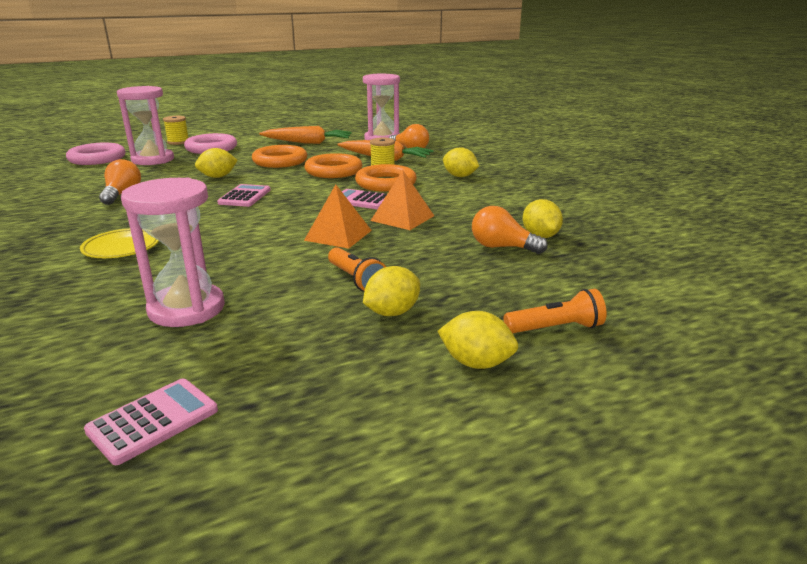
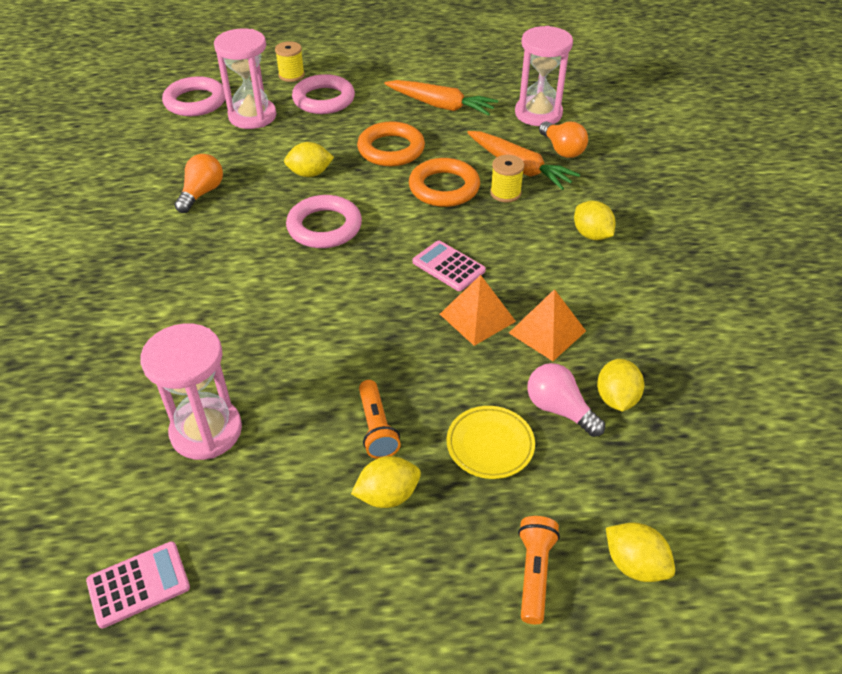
camera: 20 degrees right, 20 degrees up
yellow plate [80,228,159,258] -> yellow plate moved to [447,406,535,479]
pink calculator [217,184,271,207] -> pink ring [286,195,362,248]
orange pyramid [304,184,372,249] -> orange pyramid moved to [509,289,586,361]
orange ring [355,164,417,192] -> none
yellow lemon [438,311,518,369] -> yellow lemon moved to [606,523,675,582]
orange light bulb [472,206,548,254] -> pink light bulb [527,363,605,437]
orange flashlight [504,289,606,333] -> orange flashlight turned 90 degrees counterclockwise [518,516,560,624]

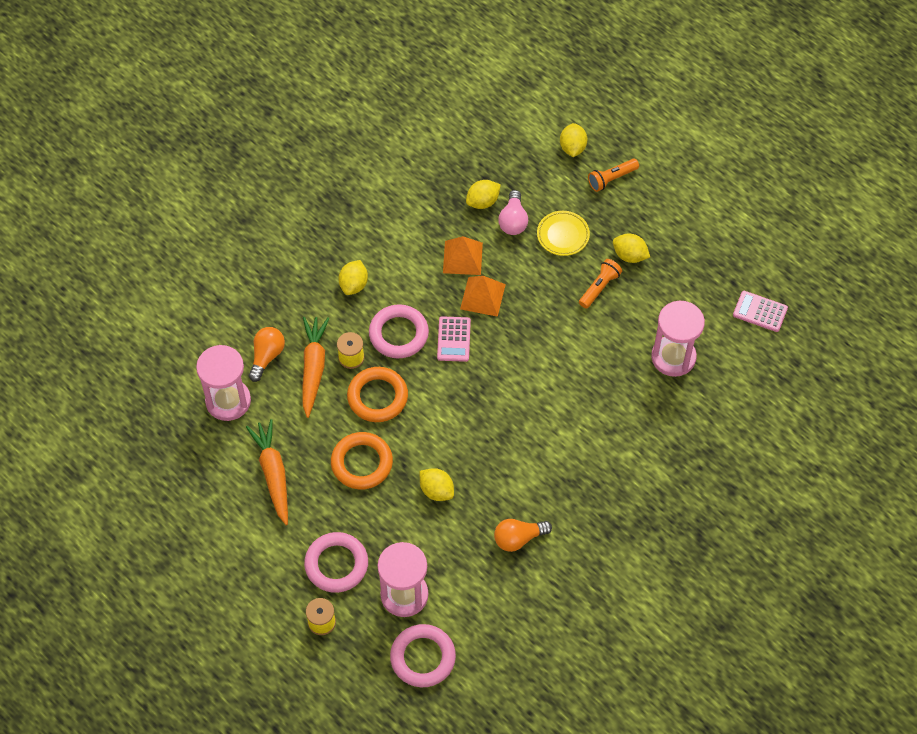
camera: 130 degrees left, 15 degrees up
pink ring [286,195,362,248] -> pink ring moved to [369,304,429,358]

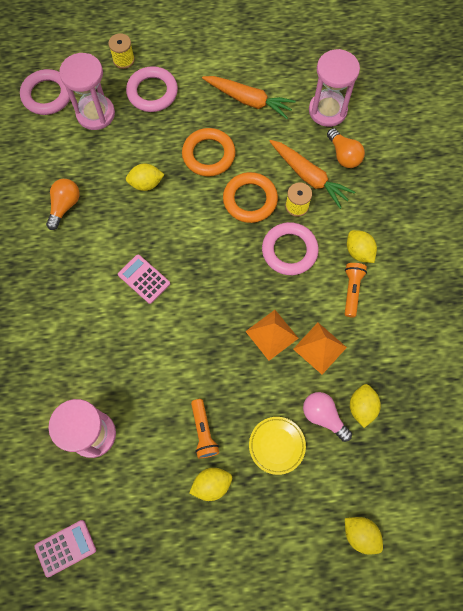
camera: 130 degrees right, 10 degrees up
pink calculator [437,316,471,362] -> pink calculator moved to [118,255,170,304]
orange flashlight [588,159,639,192] -> orange flashlight moved to [345,263,367,317]

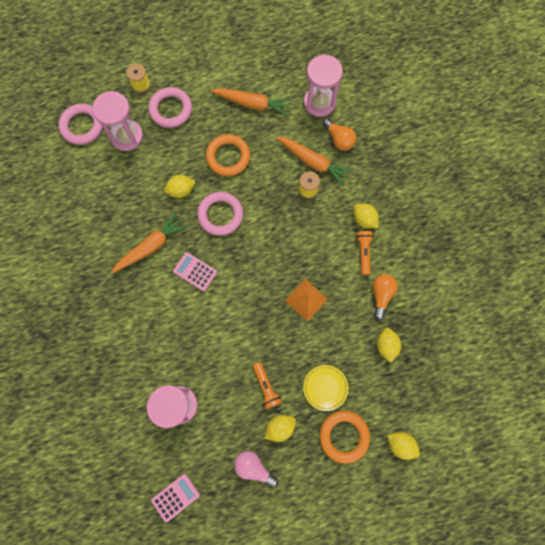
camera: 10 degrees left, 5 degrees up
orange light bulb [46,179,80,230] -> orange light bulb moved to [372,274,398,320]
orange ring [223,172,278,223] -> orange ring moved to [319,411,370,464]
pink ring [262,222,319,275] -> pink ring moved to [197,192,243,236]
orange pyramid [293,323,347,375] -> none
pink light bulb [303,392,352,442] -> pink light bulb moved to [234,451,278,488]
none -> orange carrot [111,212,188,273]

